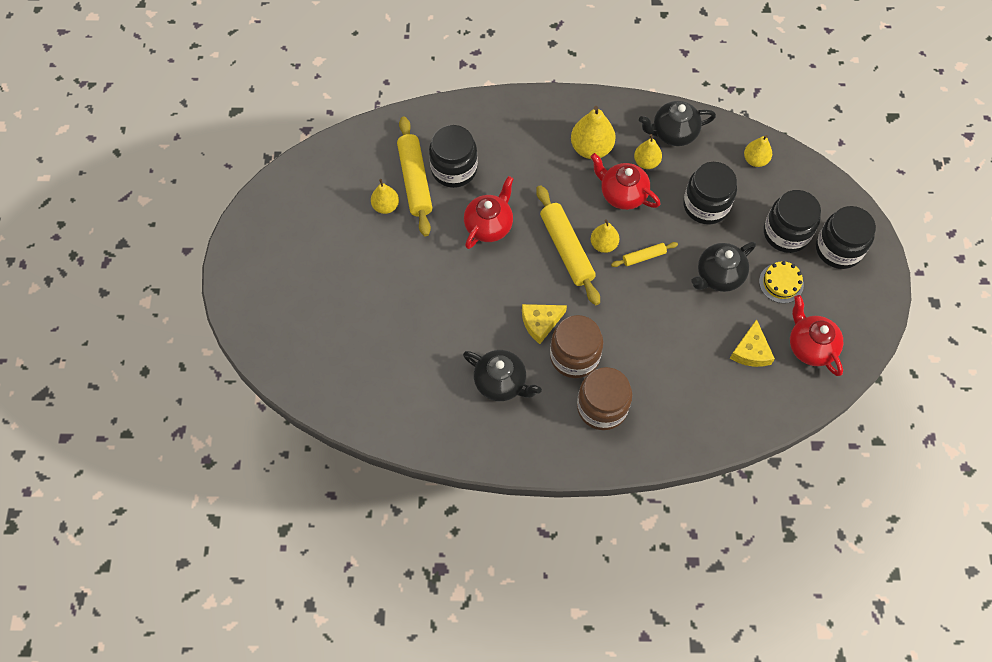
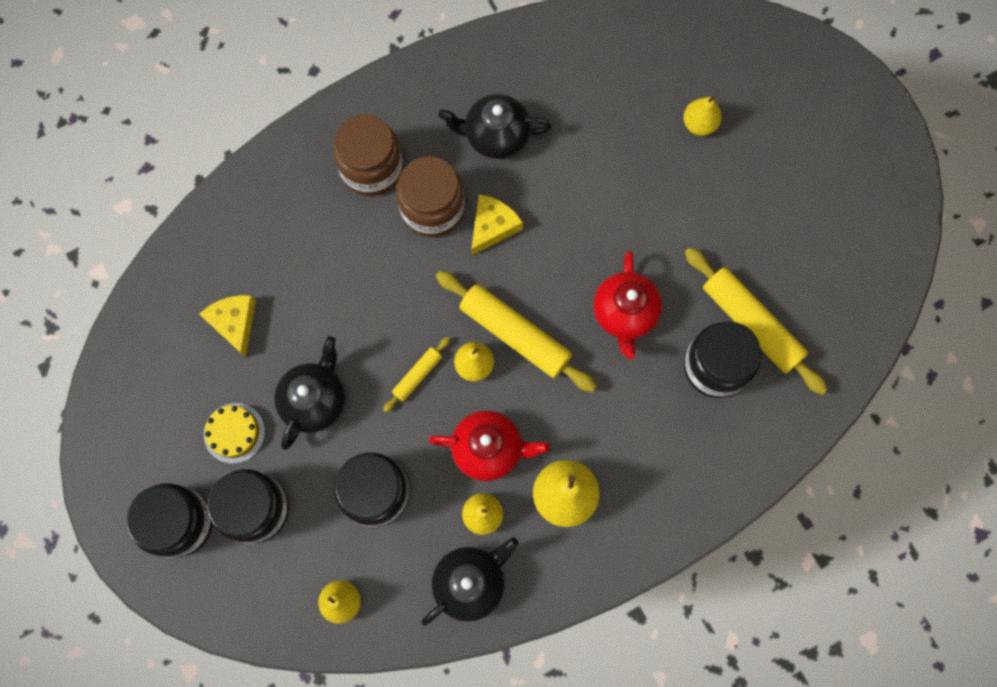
camera: 150 degrees right, 10 degrees up
yellow pear [371,179,399,214] -> yellow pear moved to [683,96,722,136]
red teapot [790,295,843,376] -> none

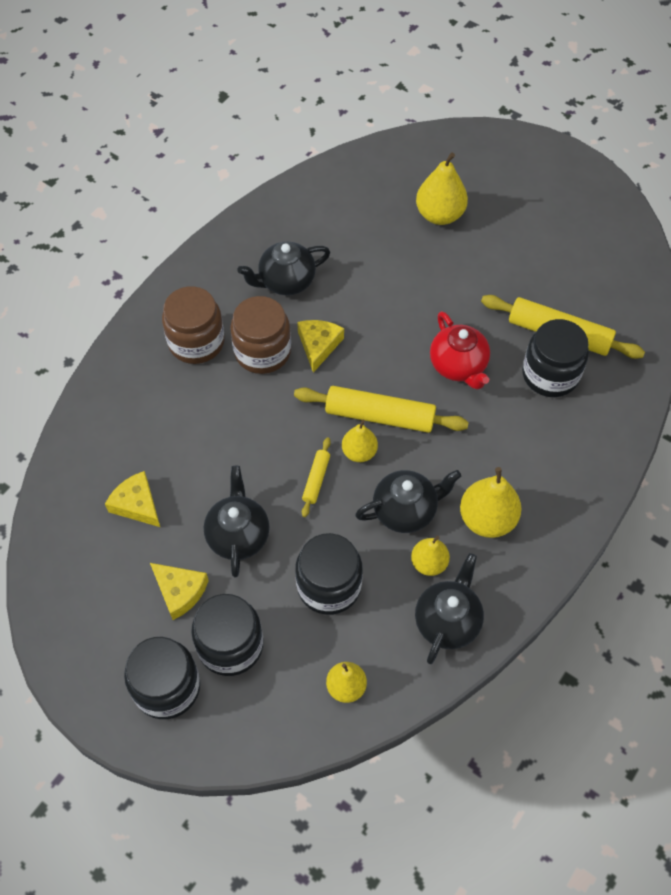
camera: 25 degrees left, 15 degrees down
yellow cake [204,403,265,464] -> yellow cheese [150,563,209,620]
red teapot [428,411,550,481] -> black teapot [355,470,461,533]
yellow pear [683,96,722,136] -> yellow pear [416,153,468,225], size x1.61

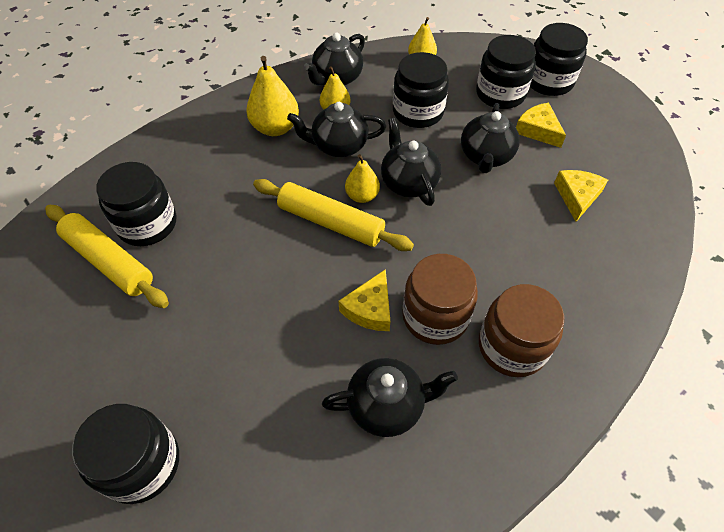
camera: 165 degrees left, 5 degrees down
yellow cheese [105,471,160,527] -> yellow cheese turned 135 degrees counterclockwise [554,170,608,222]
yellow rolling pin [302,437,331,517] -> black teapot [381,118,441,206]
yellow pear [416,153,468,225] -> black jar [72,404,179,504]
red teapot [430,311,490,390] -> none

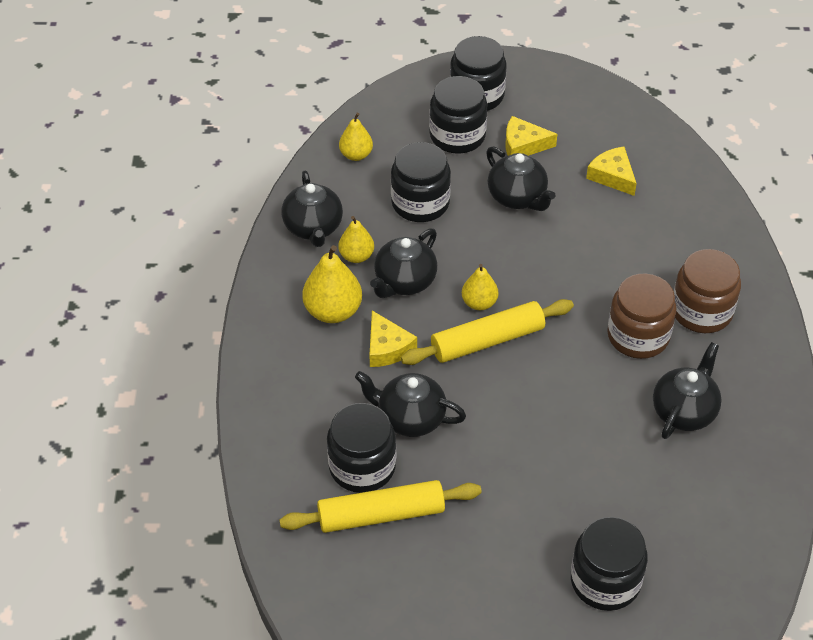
camera: 50 degrees left, 5 degrees down
yellow cheese [338,269,390,331] -> yellow cheese moved to [369,311,417,367]
black teapot [381,118,441,206] -> black teapot moved to [355,371,466,437]

